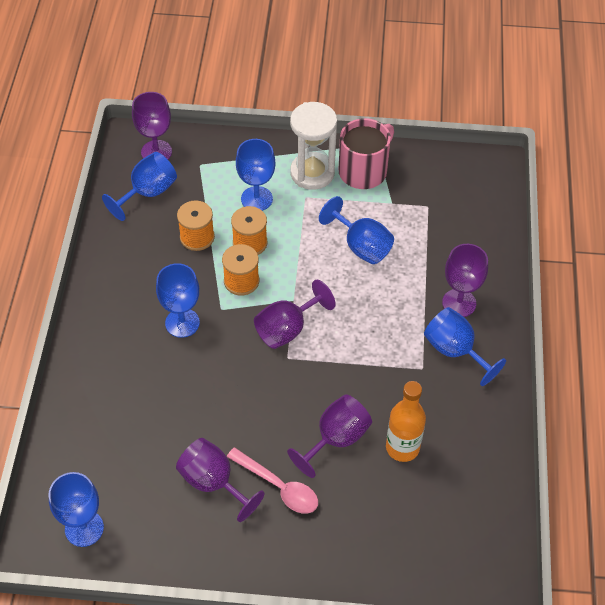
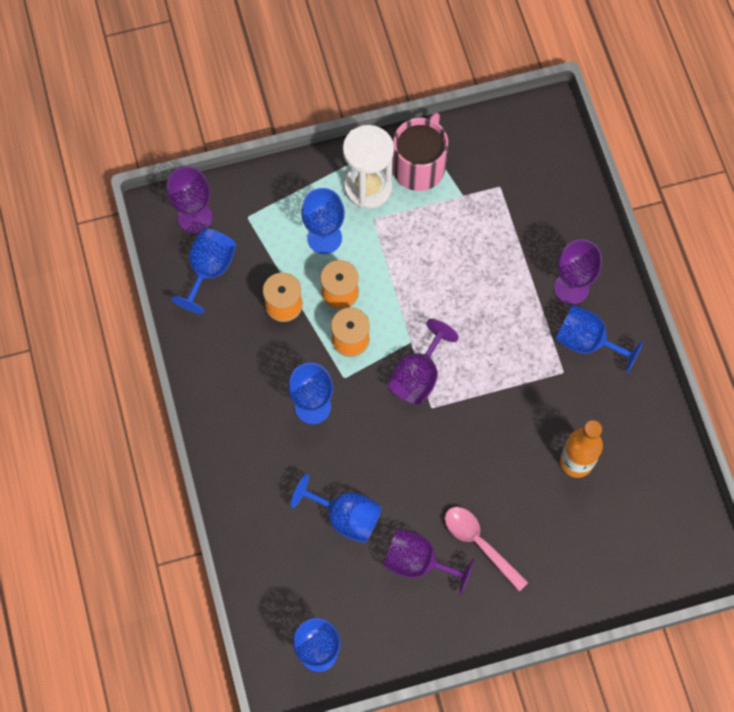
camera: 20 degrees left, 15 degrees up
pink spoon [227,447,318,514] -> pink spoon turned 150 degrees counterclockwise [445,507,529,592]
purple goblet [287,394,372,478] -> none
blue goblet [319,196,394,264] -> blue goblet moved to [291,474,382,543]

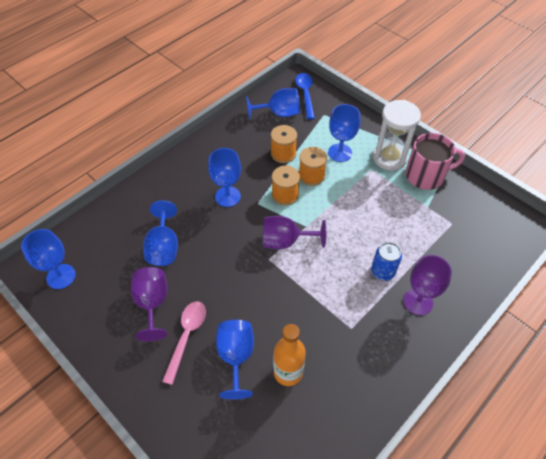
camera: 60 degrees right, 15 degrees down
purple goblet [167,166,212,233] -> blue spoon [295,73,315,120]
blue goblet [555,305,644,373] -> blue goblet moved to [216,320,254,400]
none -> blue can [371,242,402,281]

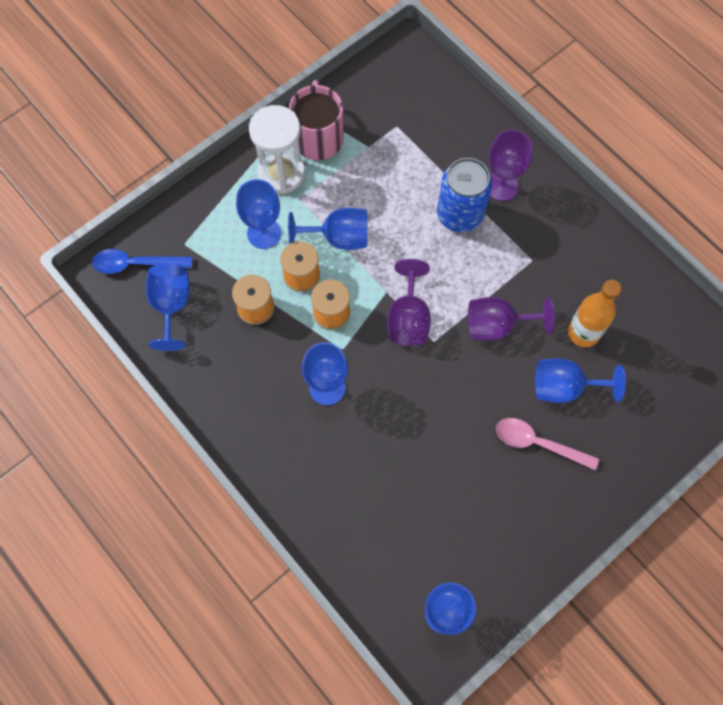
camera: 85 degrees left, 15 degrees up
purple goblet [131,267,167,341] -> purple goblet moved to [468,297,555,341]
blue goblet [143,200,178,266] -> blue goblet moved to [288,208,368,250]
blue can [371,242,402,281] -> blue can [437,158,492,233], size x1.60

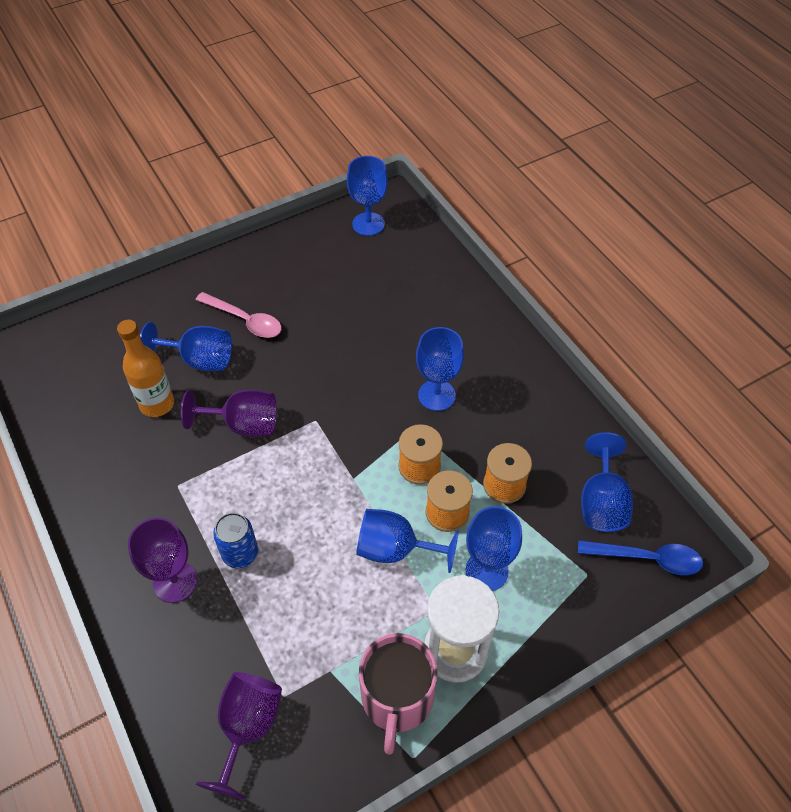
camera: 170 degrees left, 15 degrees down
purple goblet [387,259,431,346] -> purple goblet moved to [196,672,282,800]
blue can [437,158,492,233] -> blue can [213,513,258,568], size x0.62

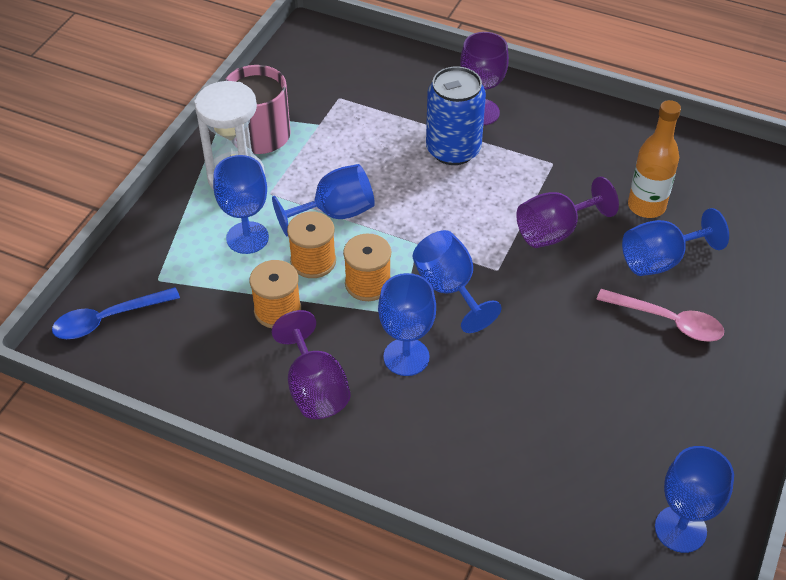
camera: 145 degrees right, 5 degrees down
pink spoon [196,292,282,338] -> pink spoon turned 150 degrees counterclockwise [596,289,724,342]
purple goblet [196,672,282,800] -> purple goblet moved to [272,310,351,419]
blue can [213,513,258,568] -> blue can [426,66,486,165], size x1.60
blue goblet [581,432,633,532] -> blue goblet moved to [413,230,501,333]

